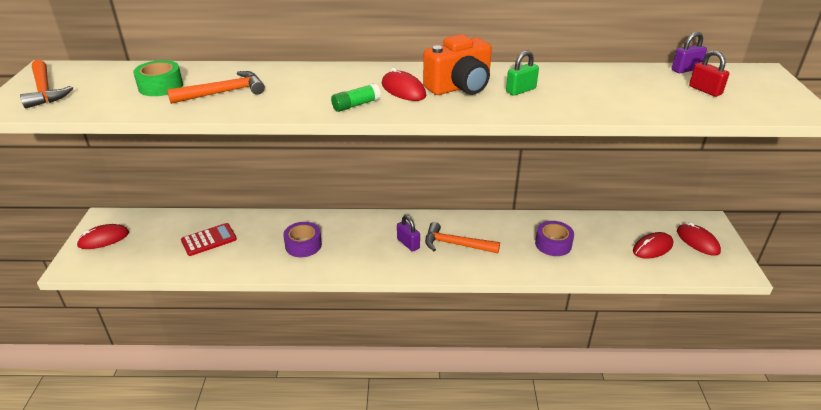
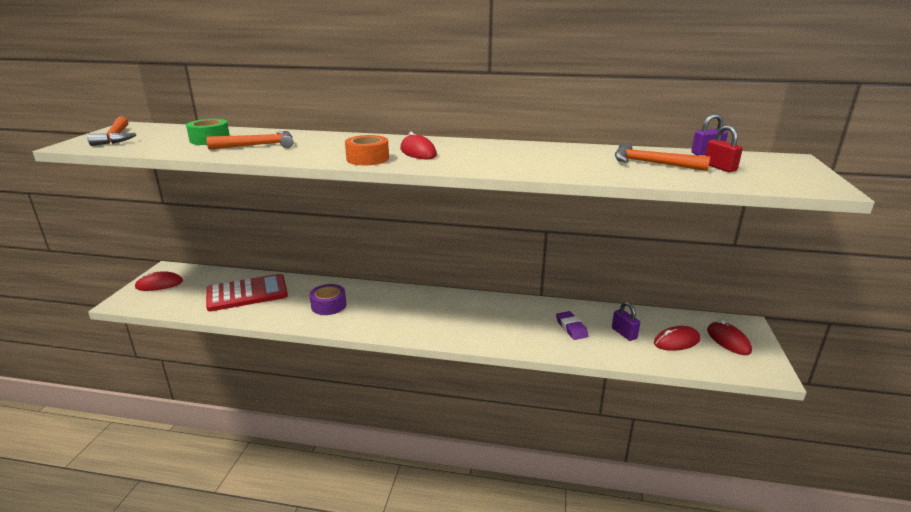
camera: 10 degrees right, 10 degrees down
red calculator [181,223,237,256] -> red calculator [206,274,288,311], size x1.65
green glue stick [331,83,381,112] -> orange tape [345,135,389,165]
purple padlock [397,215,420,252] -> purple padlock moved to [612,302,640,341]
orange camera [423,34,492,95] -> none
orange hammer [425,222,500,253] -> orange hammer moved to [615,142,710,171]
green padlock [506,51,539,96] -> none
purple tape [535,221,574,256] -> purple eraser [556,311,588,340]

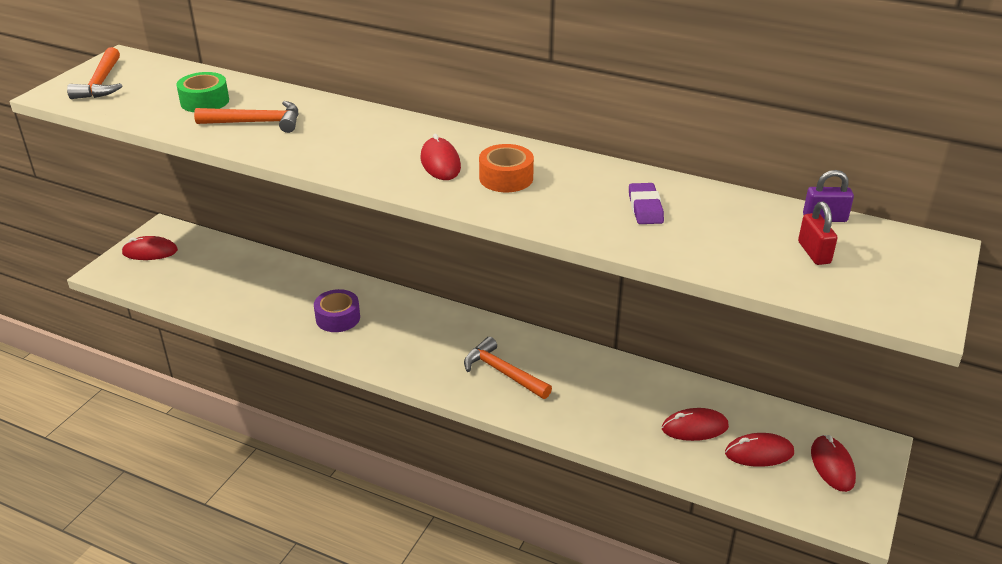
camera: 15 degrees right, 10 degrees up
red calculator [206,274,288,311] -> none
orange tape [345,135,389,165] -> orange tape moved to [479,144,534,192]
purple eraser [556,311,588,340] -> purple eraser moved to [629,183,664,224]
purple padlock [612,302,640,341] -> red mouse [662,408,729,441]
orange hammer [615,142,710,171] -> orange hammer moved to [464,337,552,399]

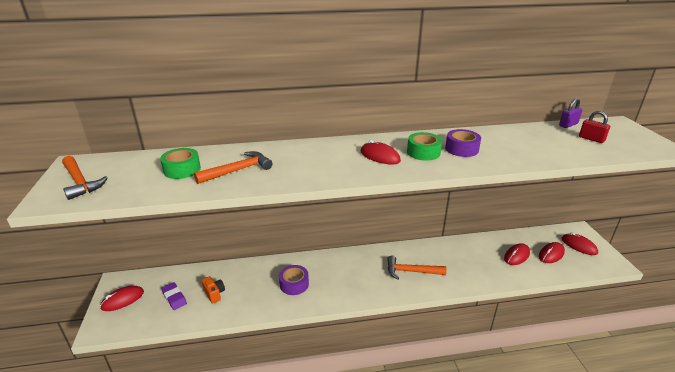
camera: 35 degrees left, 5 degrees down
orange tape [479,144,534,192] -> green tape [407,132,442,161]
purple eraser [629,183,664,224] -> purple eraser moved to [161,282,187,310]
none -> orange camera [202,276,225,304]
none -> purple tape [445,129,481,157]

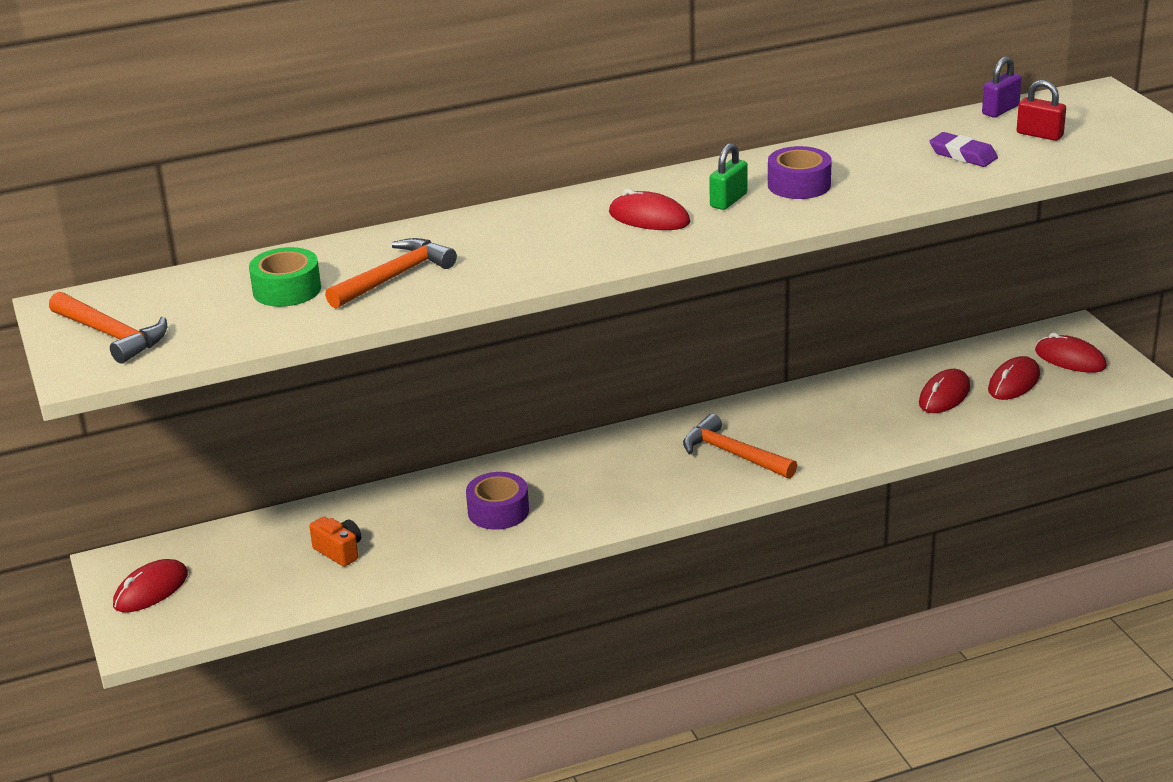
camera: 10 degrees left, 0 degrees up
purple eraser [161,282,187,310] -> purple eraser moved to [929,132,998,167]
orange hammer [387,256,447,280] -> orange hammer turned 45 degrees clockwise [683,414,797,479]
green tape [407,132,442,161] -> green padlock [710,143,748,210]

